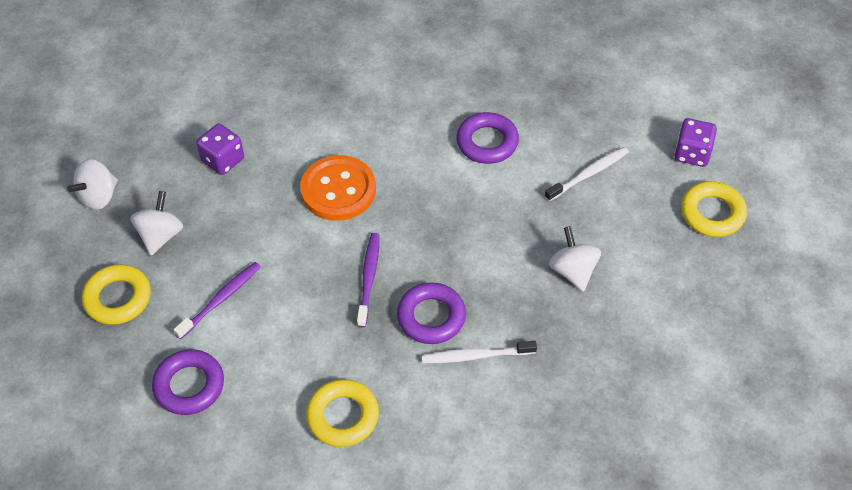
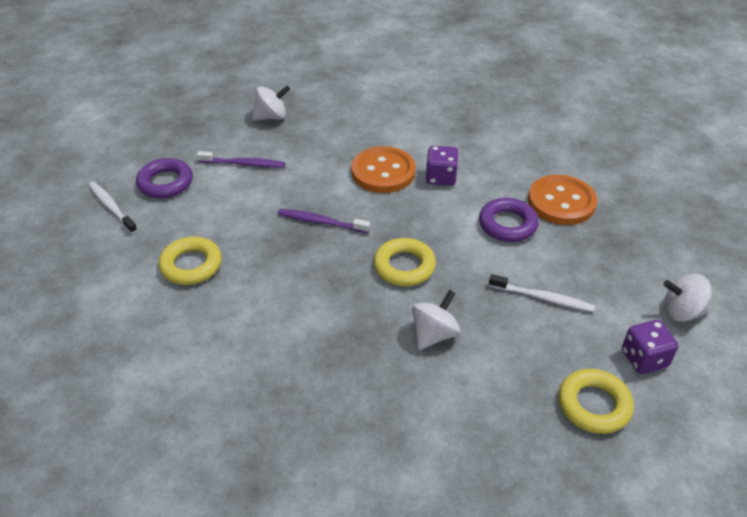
camera: 55 degrees right, 10 degrees down
white spinning top [67,159,118,210] -> white spinning top moved to [663,274,712,322]
yellow ring [82,264,151,325] -> yellow ring moved to [373,238,436,286]
purple dice [196,124,244,175] -> purple dice moved to [426,146,459,186]
purple toothbrush [357,233,379,327] -> purple toothbrush turned 135 degrees counterclockwise [278,209,370,233]
purple ring [397,282,466,344] -> none
white toothbrush [422,341,537,363] -> white toothbrush moved to [88,181,137,234]
none -> orange button [528,175,597,225]

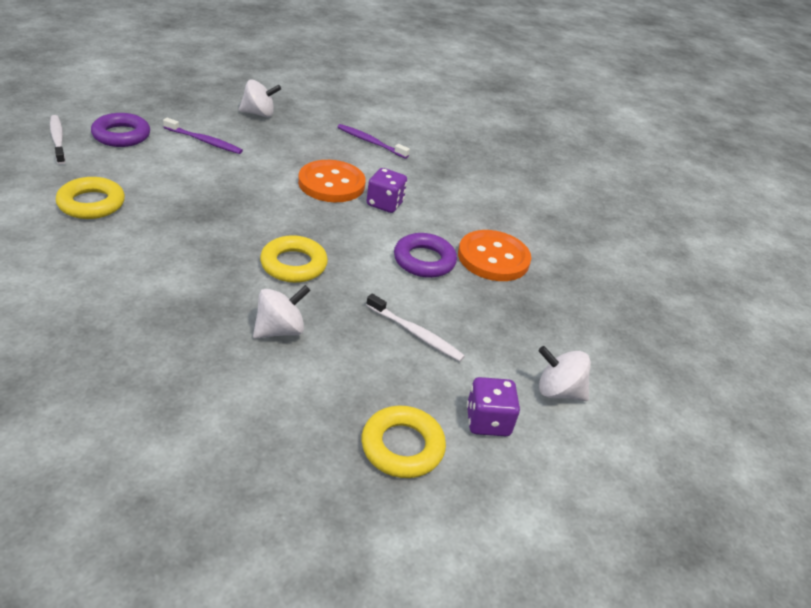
camera: 10 degrees right, 5 degrees down
purple toothbrush [278,209,370,233] -> purple toothbrush moved to [338,124,410,159]

